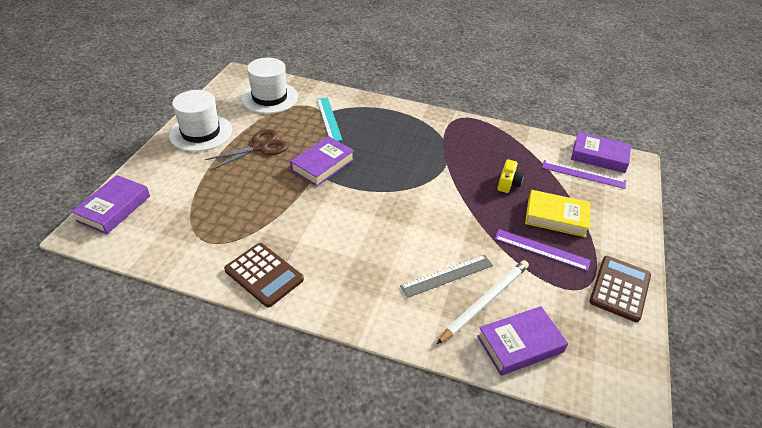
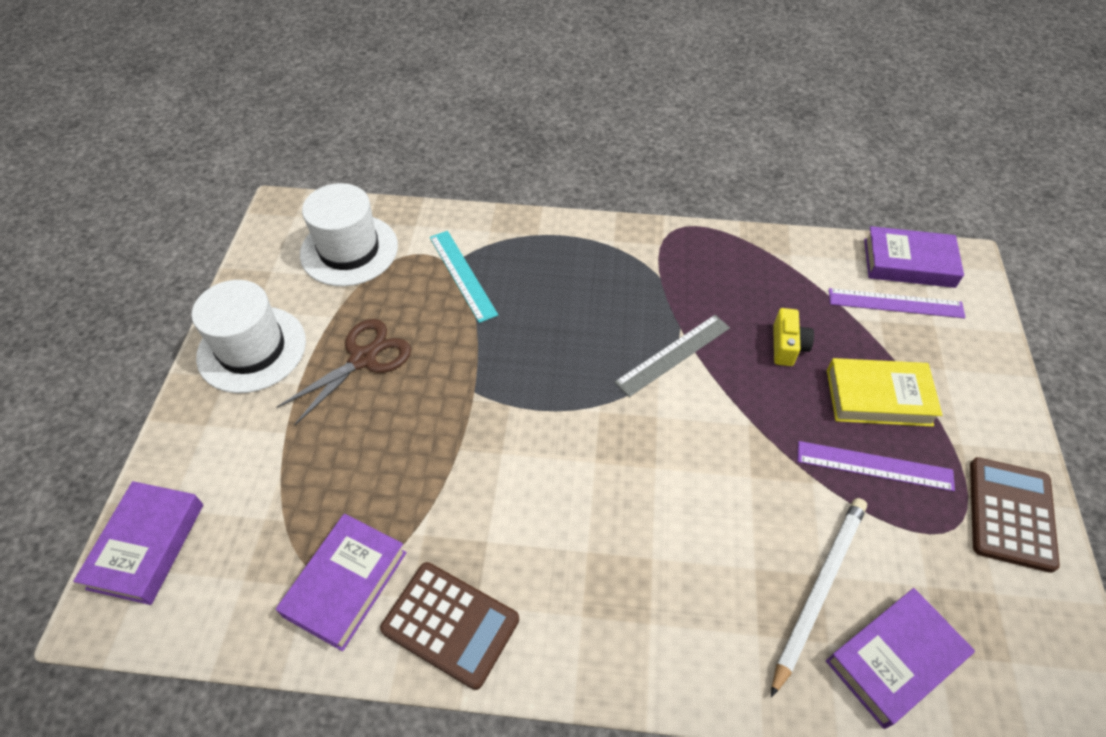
camera: 10 degrees left, 10 degrees up
purple book [290,136,354,186] -> purple book moved to [276,514,407,651]
grey ruler [400,255,493,298] -> grey ruler moved to [614,315,730,397]

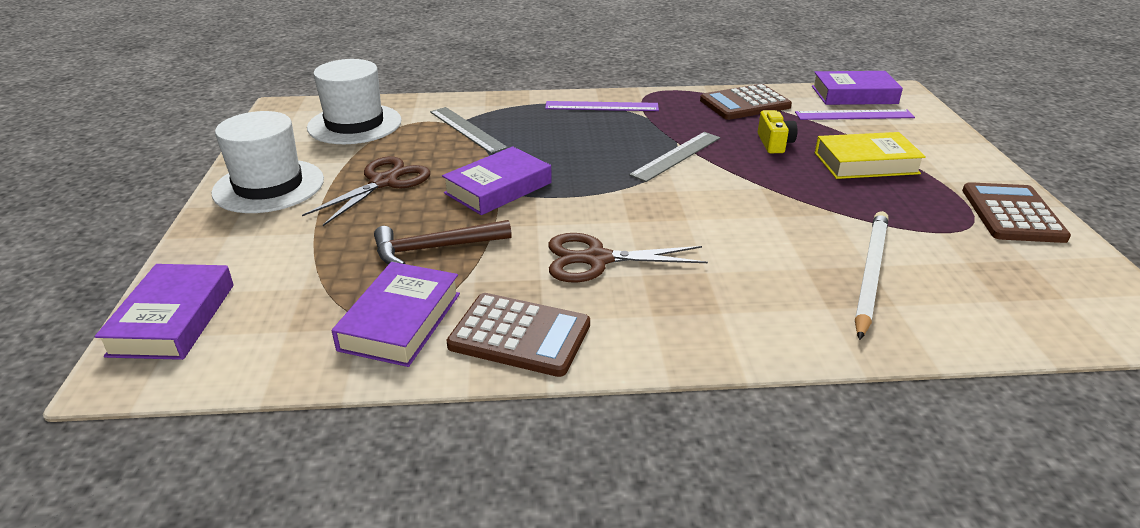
camera: 10 degrees left, 20 degrees down
turquoise ruler [430,231,498,323] -> grey ruler [430,107,508,154]
purple ruler [797,441,955,491] -> purple ruler moved to [545,101,659,111]
purple book [826,588,975,729] -> purple book moved to [442,146,552,215]
none -> brown hammer [374,220,512,265]
none -> brown scissors [548,233,708,282]
none -> brown calculator [700,84,792,120]

